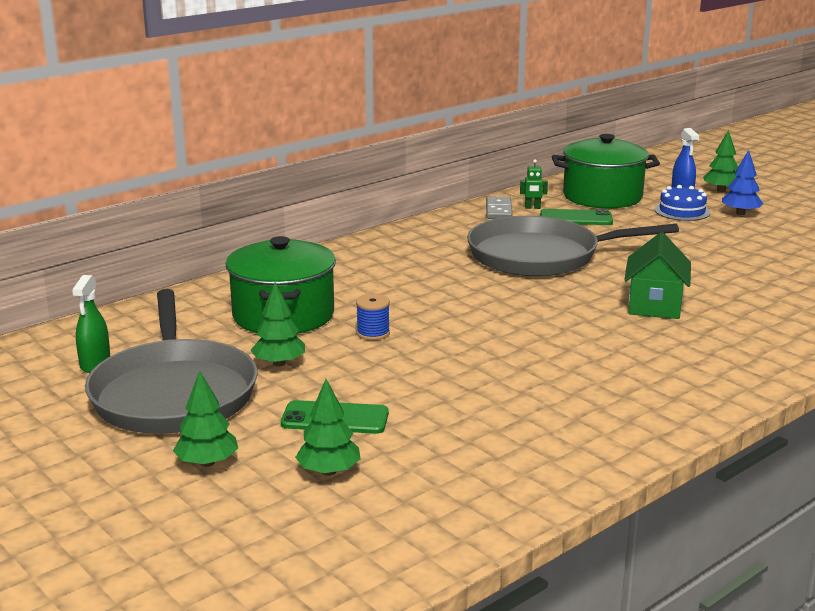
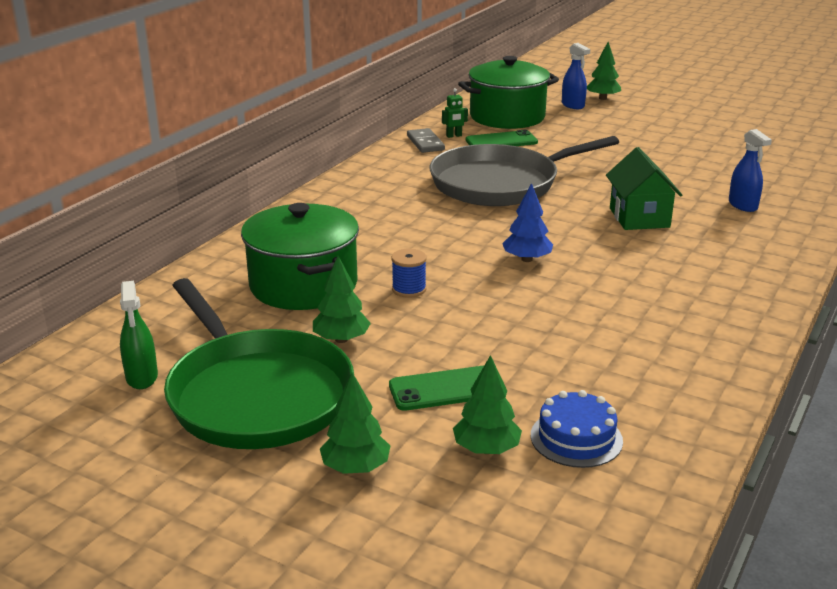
camera: 20 degrees left, 5 degrees up
grey pan [85,289,257,434] -> green pan [164,278,354,449]
blue cake [654,185,710,221] -> blue cake moved to [531,390,623,468]
blue tree [722,150,763,215] -> blue tree moved to [502,183,553,262]
none -> blue spray bottle [729,129,772,212]

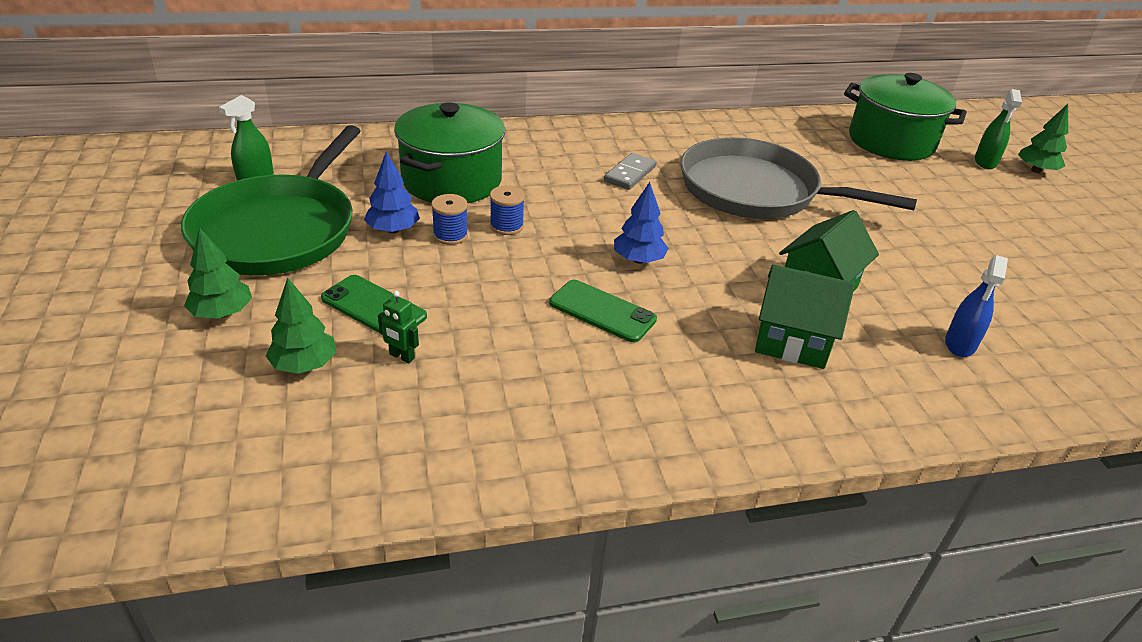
camera: 45 degrees right, 10 degrees up
green tree [313,256,371,343] -> blue tree [364,151,420,234]
grey domino [407,128,445,153] -> grey domino moved to [604,153,656,190]
green robot [442,88,468,138] -> green robot moved to [378,291,419,363]
green phone [466,130,538,146] -> green phone moved to [549,280,657,342]
blue cake [531,390,623,468] -> none
blue spray bottle [562,43,590,109] -> green spray bottle [975,89,1022,169]
none -> blue spool [431,194,468,245]
none -> green house [755,264,855,369]

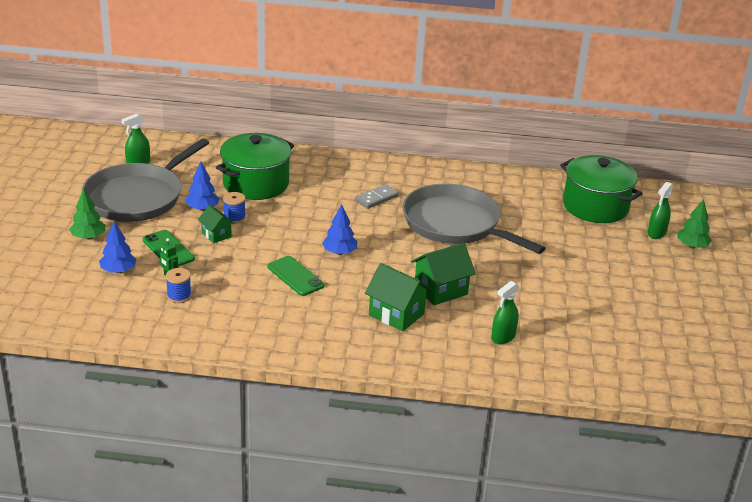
camera: 20 degrees right, 5 degrees down
green pan [181,125,360,276] -> grey pan [82,138,209,222]
green tree [266,277,336,374] -> blue tree [99,221,137,273]
blue spool [490,185,525,235] -> blue spool moved to [166,268,192,303]
blue spray bottle [945,255,1008,357] -> green spray bottle [491,281,519,344]
none -> green house [198,205,234,243]

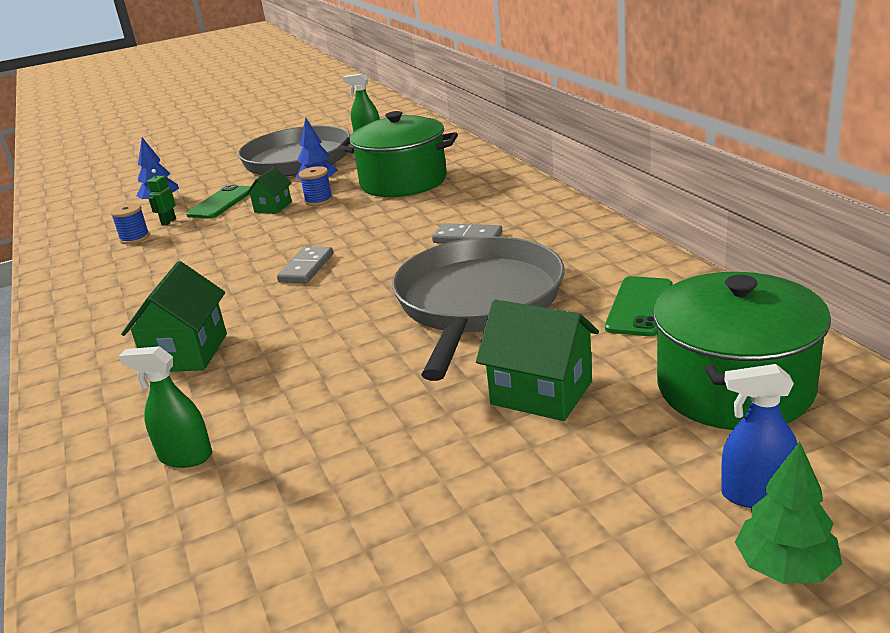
camera: 65 degrees right, 5 degrees down
green tree [69,188,105,240] -> none
green phone [267,256,324,296] -> green phone moved to [605,276,673,336]
blue tree [322,204,357,255] -> grey domino [277,247,333,283]
green house [411,243,476,305] -> green house moved to [476,299,599,421]
green spray bottle [648,182,673,239] -> blue spray bottle [721,364,798,508]

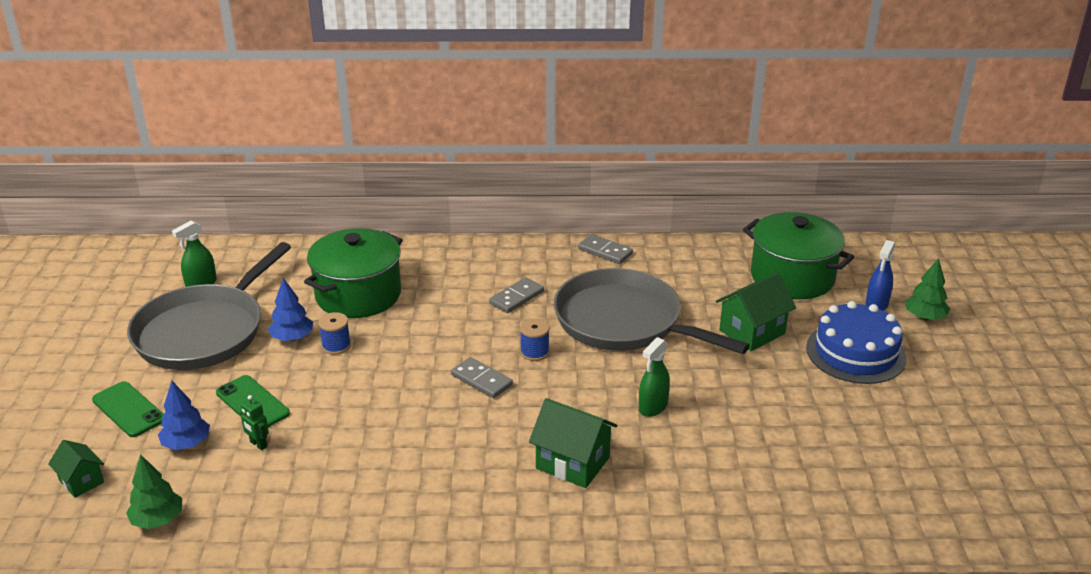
camera: 70 degrees left, 5 degrees up
blue spool [110,203,150,244] -> blue spool moved to [520,318,550,361]
green spray bottle [119,346,212,468] -> green spray bottle moved to [639,337,670,417]
green house [246,167,292,214] -> green house moved to [48,440,104,498]
green phone [605,276,673,336] -> green phone moved to [92,381,164,437]
none -> green tree [126,454,182,529]
none -> grey domino [578,234,633,264]
none -> blue cake [806,301,907,384]

